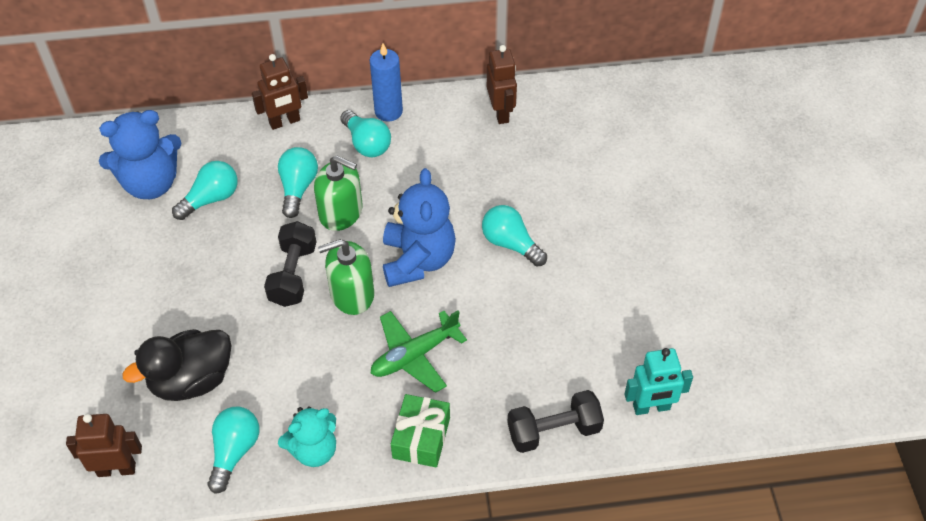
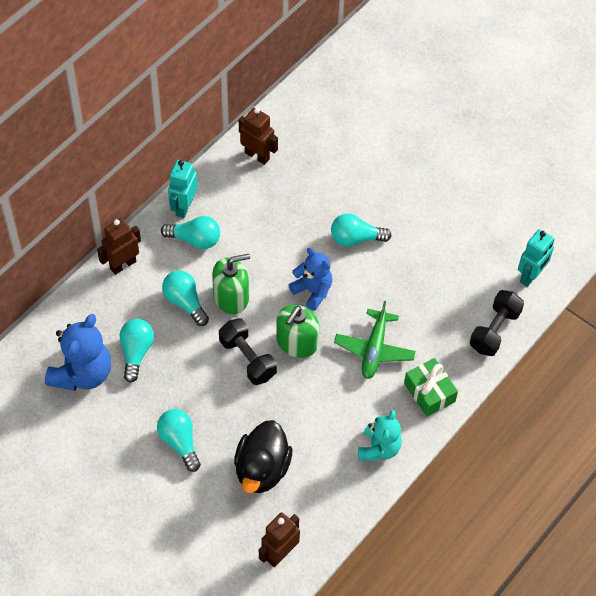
camera: 45 degrees left, 5 degrees up
turquoise light bulb [208,407,259,494] -> turquoise light bulb moved to [157,409,201,472]
brown robot [252,54,308,130] -> brown robot turned 150 degrees counterclockwise [97,218,141,275]
blue candle [370,43,403,122] -> turquoise robot [168,160,198,218]
blue teddy bear [383,168,456,287] -> blue teddy bear [289,248,332,310], size x0.65

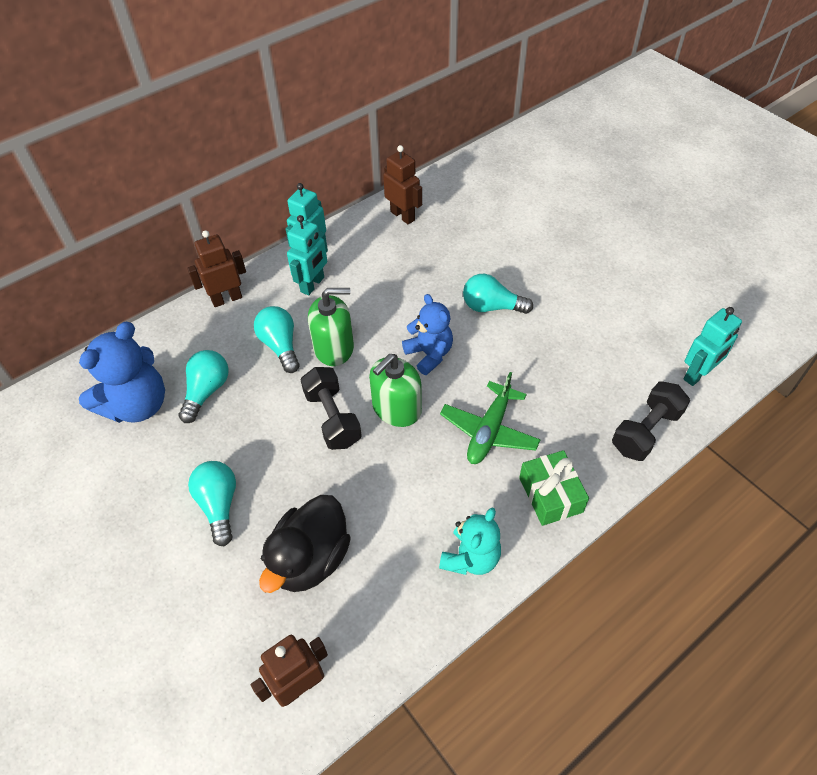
camera: 15 degrees right, 5 degrees down
turquoise light bulb [161,216,220,249] -> turquoise robot [287,215,328,295]

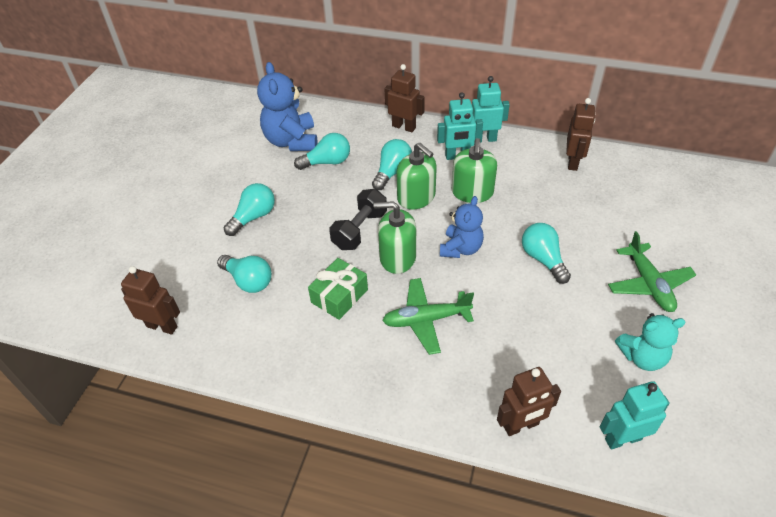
camera: 55 degrees right, 5 degrees down
blue teddy bear [79,322,165,423] -> blue teddy bear turned 75 degrees clockwise [257,62,318,151]
black duck [259,495,351,593] -> turquoise light bulb [217,255,272,293]
turquoise teddy bear [439,508,501,575] -> turquoise teddy bear moved to [615,313,686,371]
green gift [519,450,589,526] -> green gift moved to [308,258,368,320]
black dumbbell [612,382,690,461] -> brown robot [497,367,561,436]
turquoise robot [684,307,742,386] -> turquoise robot turned 150 degrees clockwise [600,381,670,449]
none -> green soap dispenser [452,138,497,203]
none -> green plane [608,231,696,312]

